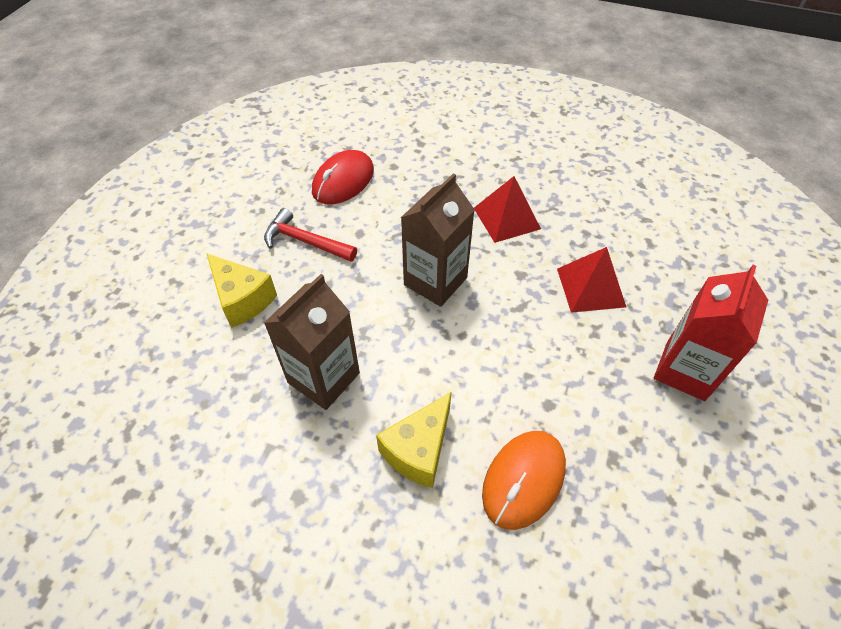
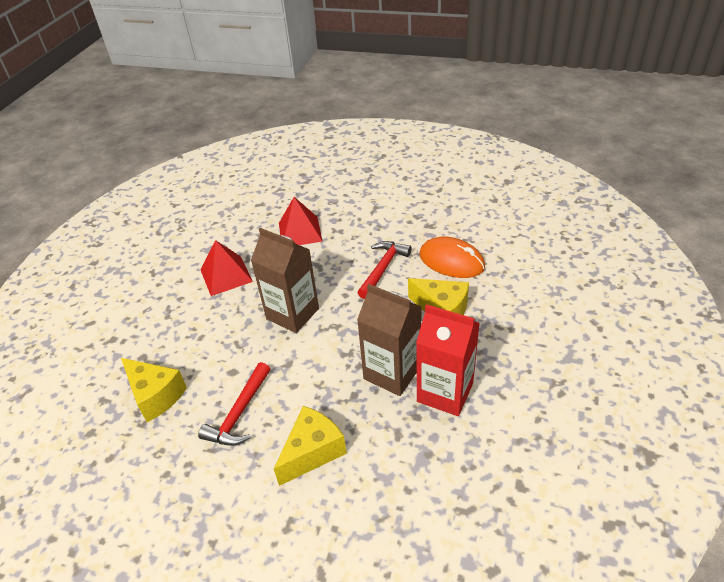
camera: 90 degrees left, 10 degrees down
red mouse [312,150,374,204] -> yellow cheese [121,358,187,422]
red carton [654,265,768,401] -> red carton moved to [416,304,480,416]
none -> red hammer [357,241,412,299]

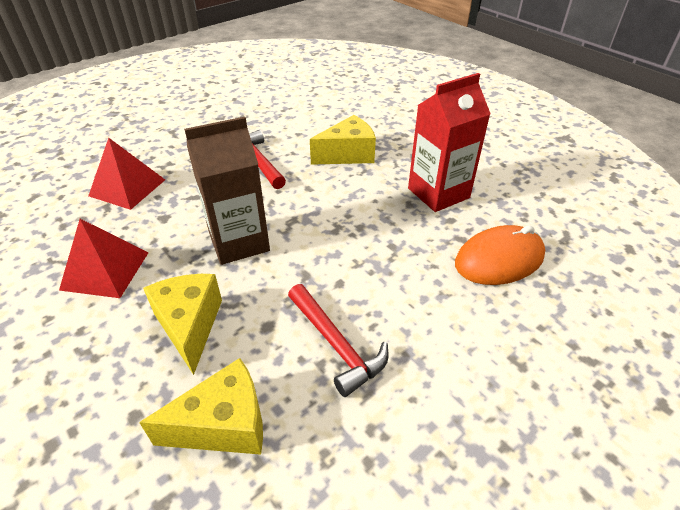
camera: 60 degrees left, 0 degrees up
yellow cheese [274,406,347,486] -> yellow cheese moved to [143,274,222,375]
brown carton [357,284,422,396] -> none
orange mouse [419,237,485,278] -> orange mouse moved to [455,225,545,285]

